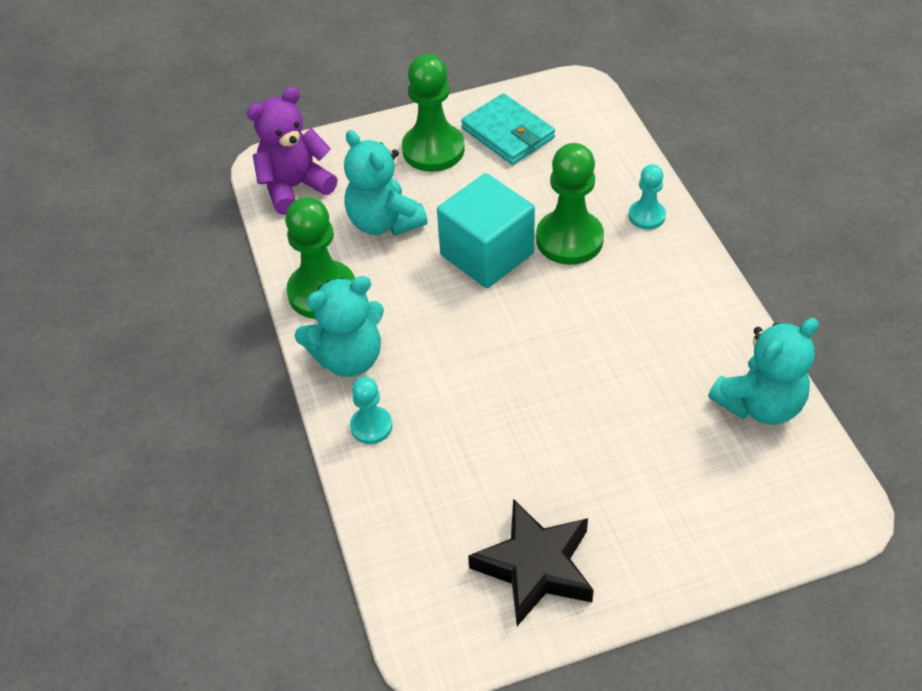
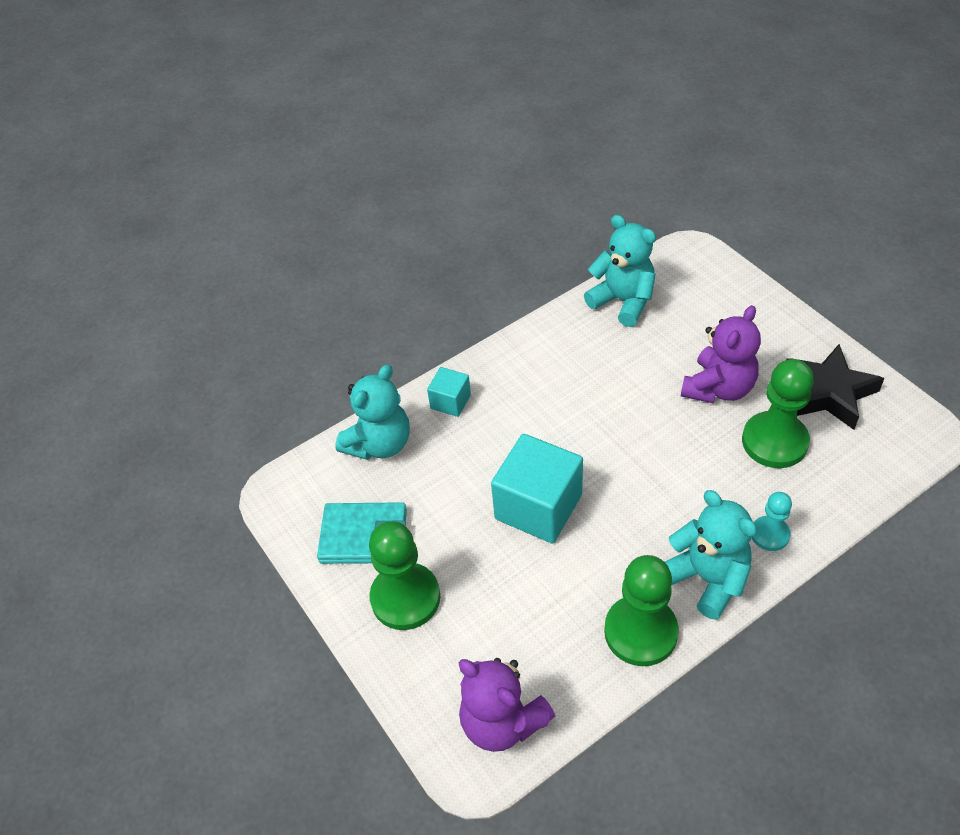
camera: 105 degrees left, 0 degrees up
turquoise teddy bear [344,130,428,236] -> turquoise teddy bear moved to [335,365,410,460]
turquoise wallet [461,93,555,165] -> turquoise wallet turned 60 degrees clockwise [317,502,407,564]
green pawn [536,143,604,265] -> green pawn moved to [742,359,814,468]
turquoise pawn [629,164,666,230] -> turquoise cube [427,367,471,417]
none -> purple teddy bear [681,305,761,403]

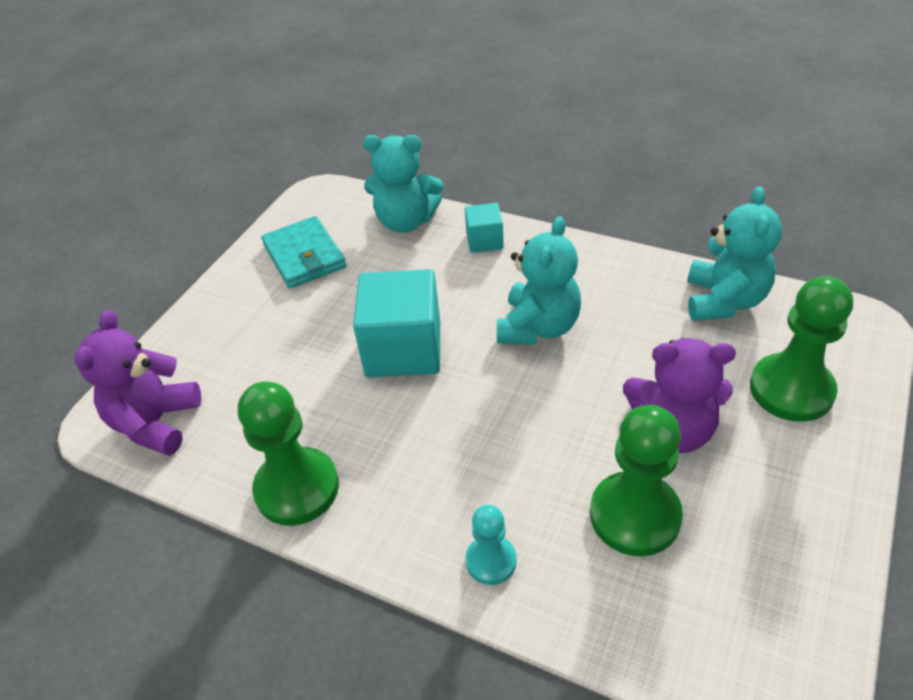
camera: 60 degrees right, 5 degrees down
green pawn [369,521,440,630] -> green pawn moved to [750,276,853,422]
turquoise teddy bear [665,490,757,620] -> turquoise teddy bear moved to [497,216,581,345]
black star [786,344,884,430] -> none

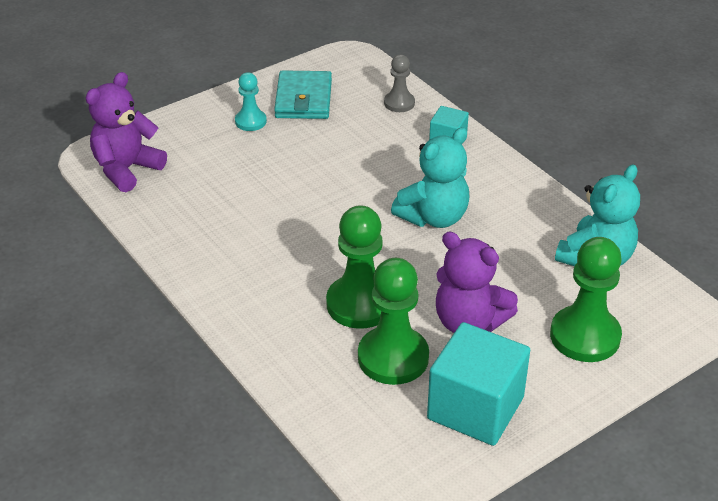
camera: 25 degrees right, 5 degrees down
green pawn [238,381,339,526] -> green pawn moved to [326,205,383,329]
turquoise cube [353,269,440,377] -> turquoise cube moved to [427,322,530,446]
turquoise teddy bear [363,135,443,233] -> grey pawn [384,55,415,112]
turquoise pawn [465,505,517,585] -> turquoise pawn moved to [235,72,267,131]

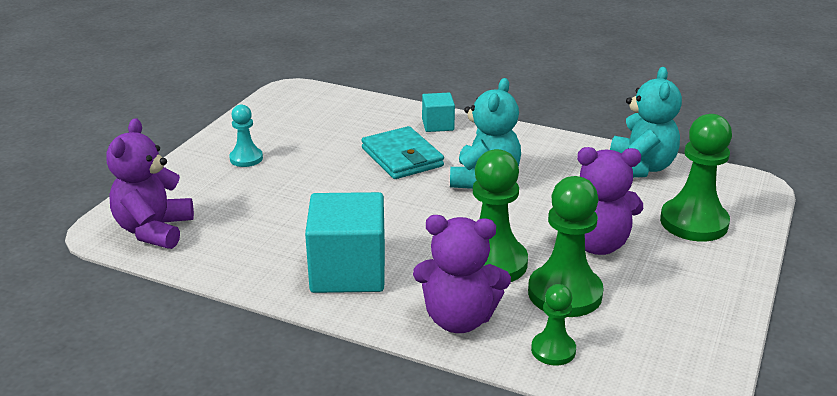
camera: 30 degrees left, 10 degrees down
turquoise wallet [274,70,332,119] -> turquoise wallet moved to [361,126,444,179]
grey pawn [384,55,415,112] -> none
turquoise cube [427,322,530,446] -> turquoise cube moved to [305,192,385,293]
none -> purple teddy bear [413,215,511,333]
none -> green pawn [531,284,576,366]

